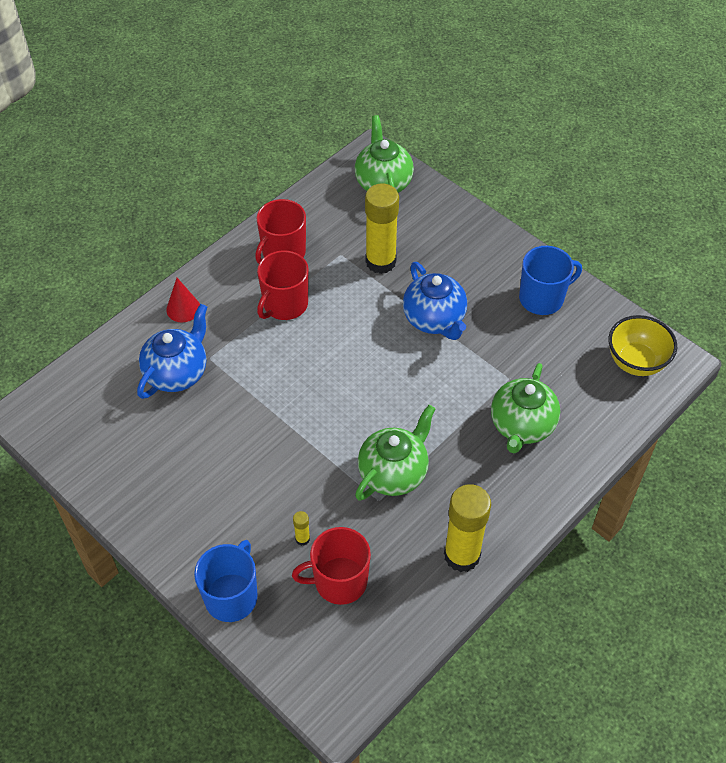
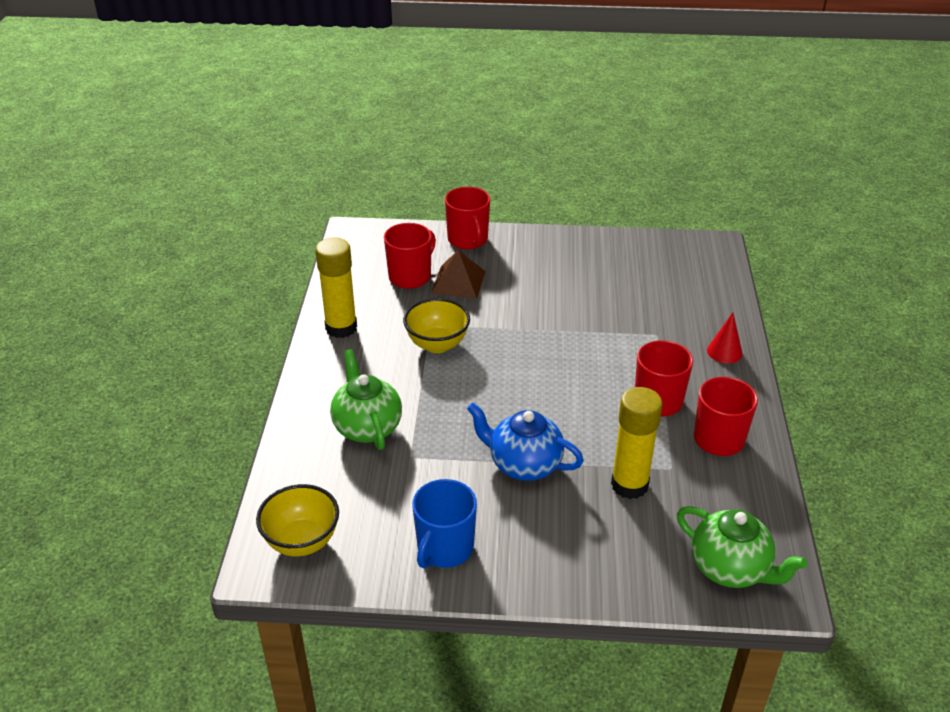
camera: 140 degrees right, 15 degrees down
blue teapot [137,304,207,399] -> none
blue mug [194,540,258,622] -> red mug [445,187,490,249]
yellow glue stick [293,511,310,546] -> brown pyramid [431,250,486,299]
green teapot [355,405,435,501] -> yellow bowl [403,298,470,353]

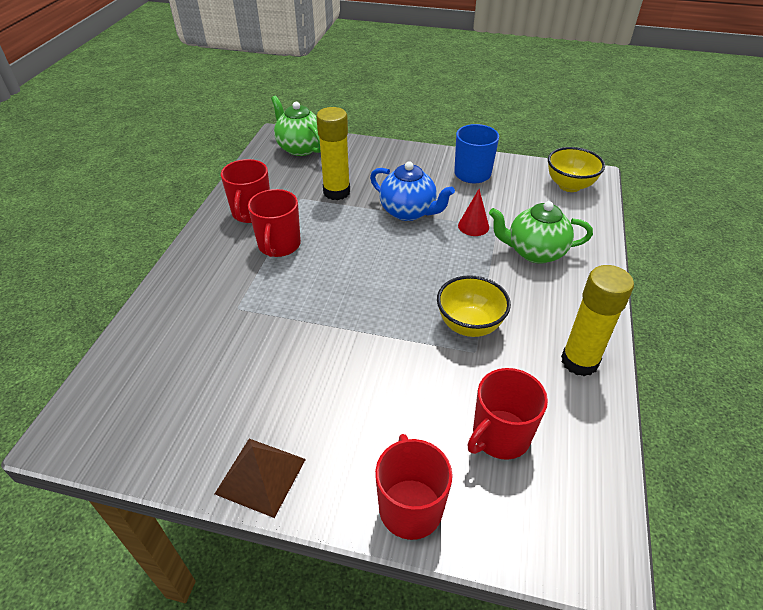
camera: 170 degrees left, 5 degrees up
green teapot [330,349,402,450] -> green teapot turned 105 degrees clockwise [489,201,593,264]
brown pyramid [431,250,486,299] -> brown pyramid moved to [215,439,306,518]
red cone [707,312,743,363] -> red cone moved to [458,189,489,236]

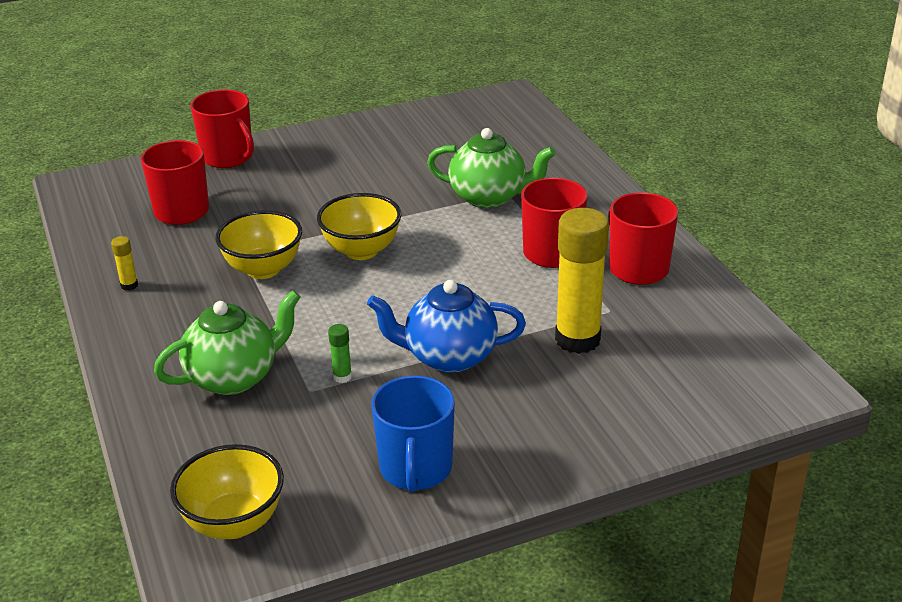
camera: 145 degrees right, 10 degrees down
brown pyramid [215,439,306,518] -> none
green teapot [271,96,321,156] -> green teapot moved to [427,128,556,208]
red cone [458,189,489,236] -> green glue stick [328,324,352,383]
yellow glue stick [561,265,634,376] -> yellow glue stick [111,236,138,291], size x0.41
none -> yellow bowl [317,193,401,260]

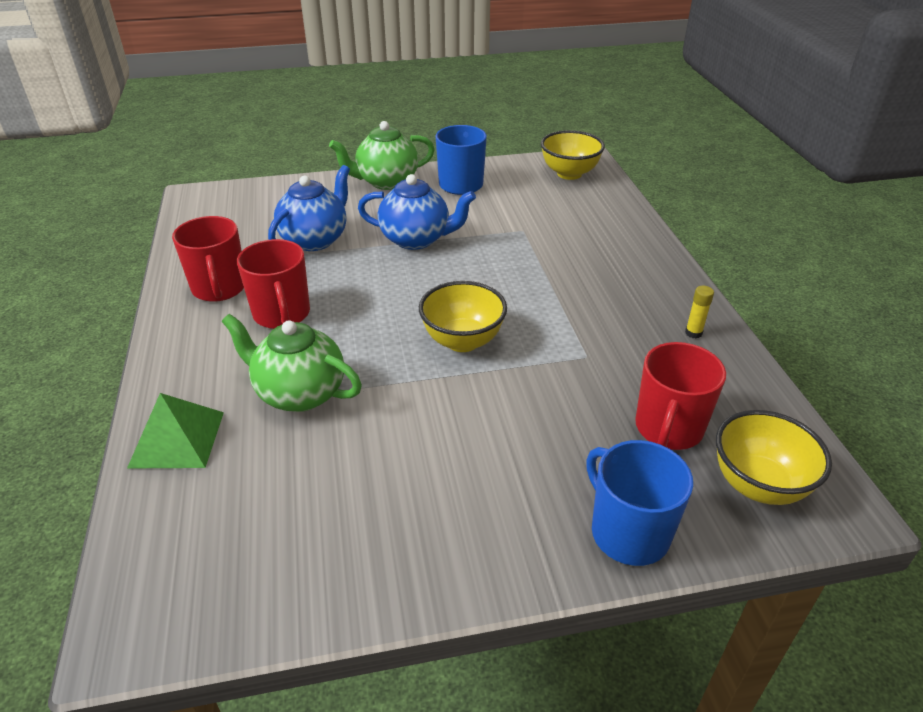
camera: 170 degrees left, 5 degrees up
green teapot [154,290,301,395] -> green teapot moved to [329,121,435,190]
red mug [191,90,254,168] -> blue mug [586,440,693,566]
yellow bowl [215,210,302,279] -> yellow bowl moved to [716,410,832,505]
green glue stick [328,324,352,383] -> none
yellow glue stick [555,208,609,354] -> blue teapot [268,165,350,251]
none -> green pyramid [127,393,224,469]

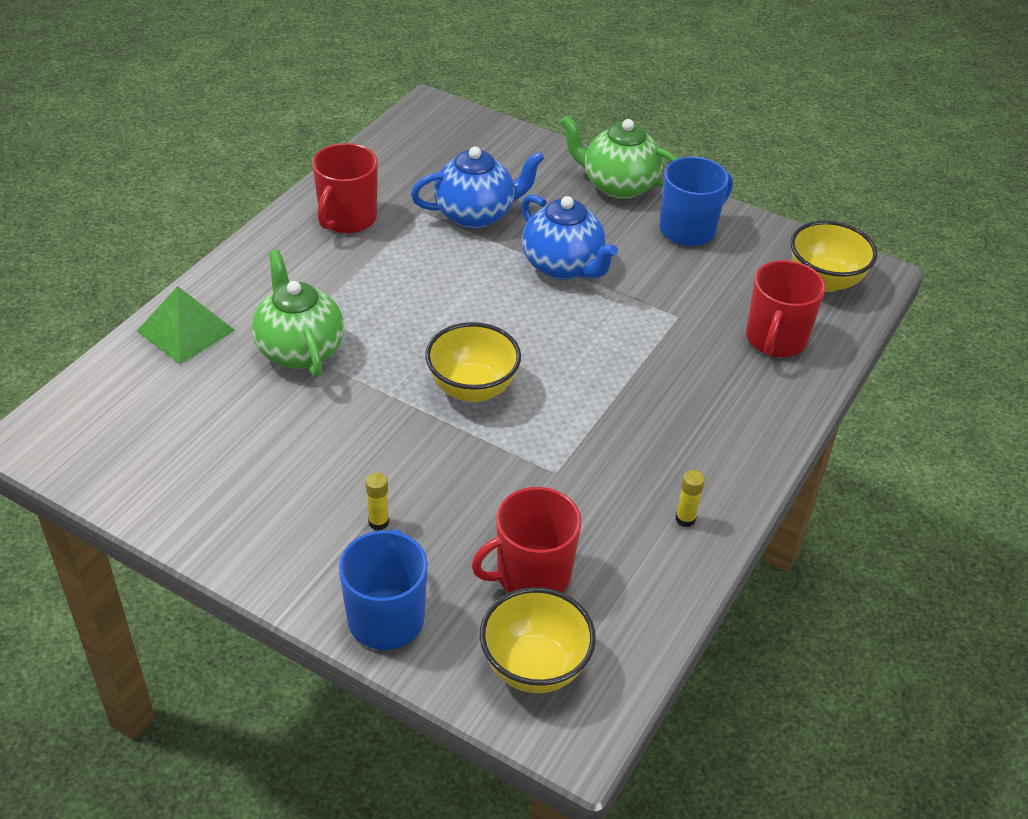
camera: 40 degrees right, 5 degrees up
red mug [237,239,310,329] -> red mug moved to [746,260,826,357]
none -> yellow glue stick [365,472,389,531]

